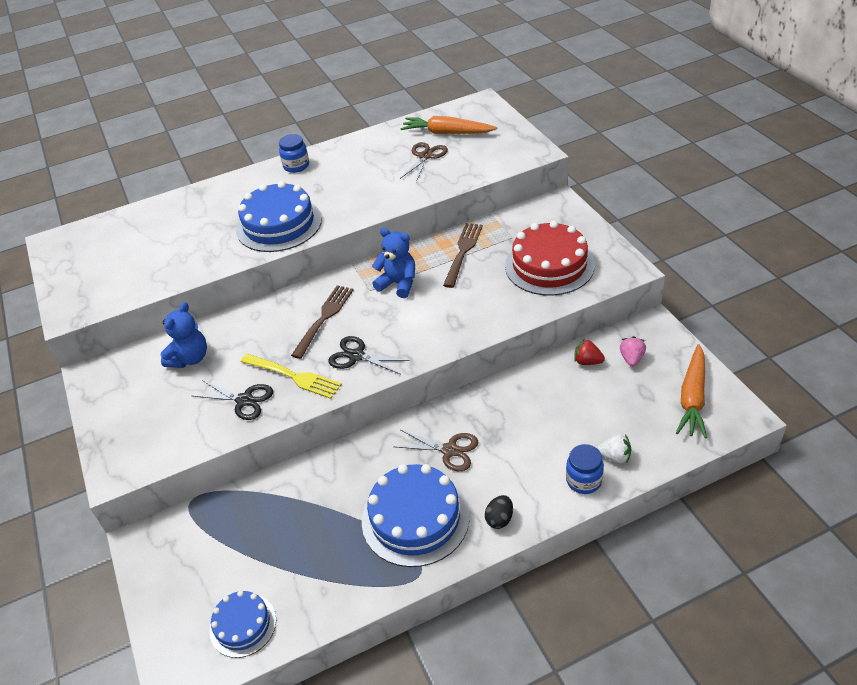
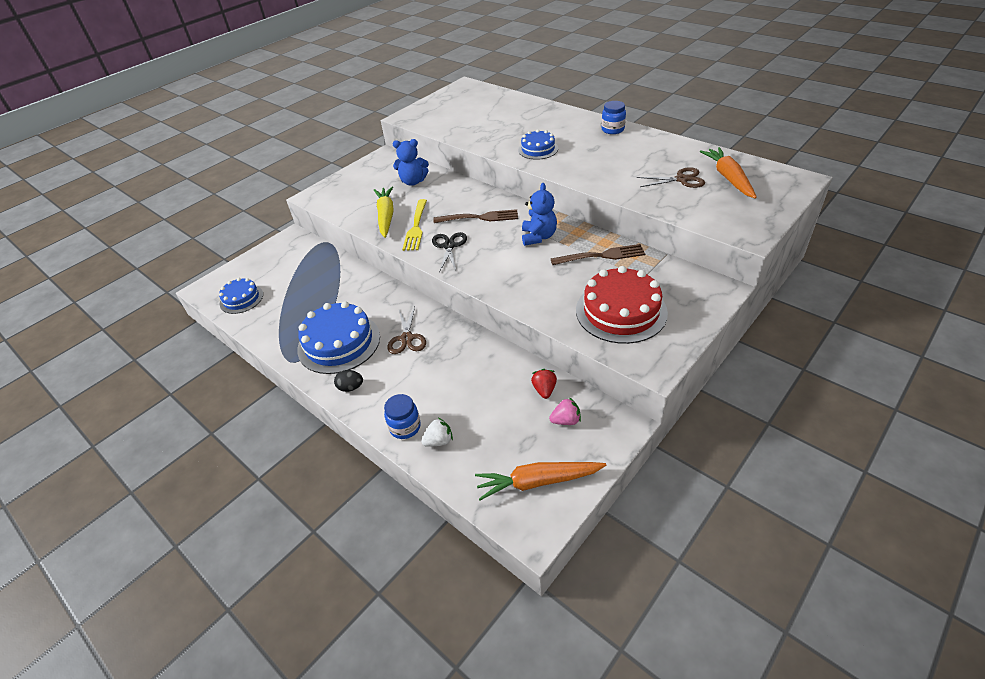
camera: 65 degrees right, 0 degrees up
black scissors [193,380,273,420] -> yellow carrot [374,187,394,238]
blue cake [236,181,322,252] -> blue cake [518,129,558,160], size x0.57
white strawberry [597,434,631,463] -> white strawberry turned 105 degrees counterclockwise [421,418,453,447]

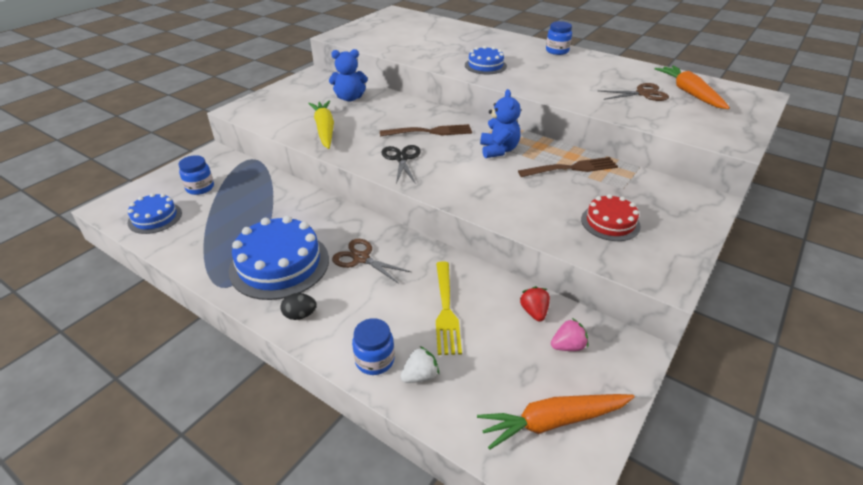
camera: 10 degrees left, 5 degrees down
brown scissors [387,306,426,354] -> brown scissors turned 135 degrees clockwise [332,239,411,284]
yellow fork [402,199,427,251] -> yellow fork moved to [436,262,462,355]
red cake [576,266,668,344] -> red cake [581,194,641,241], size x0.57
none -> blue jar [178,155,214,195]

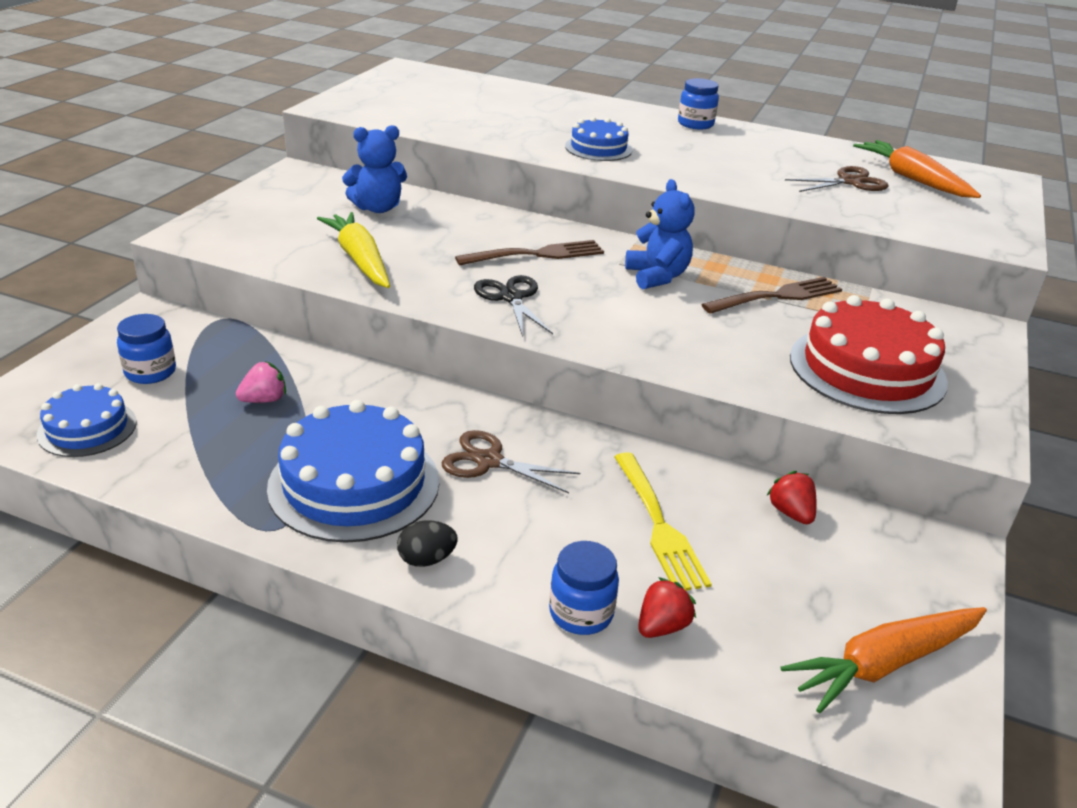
camera: 15 degrees left, 5 degrees down
white strawberry [400,346,439,383] -> red strawberry [638,577,696,638]
pink strawberry [551,318,588,351] -> pink strawberry moved to [236,361,286,403]
red cake [581,194,641,241] -> red cake [790,295,948,414], size x1.75

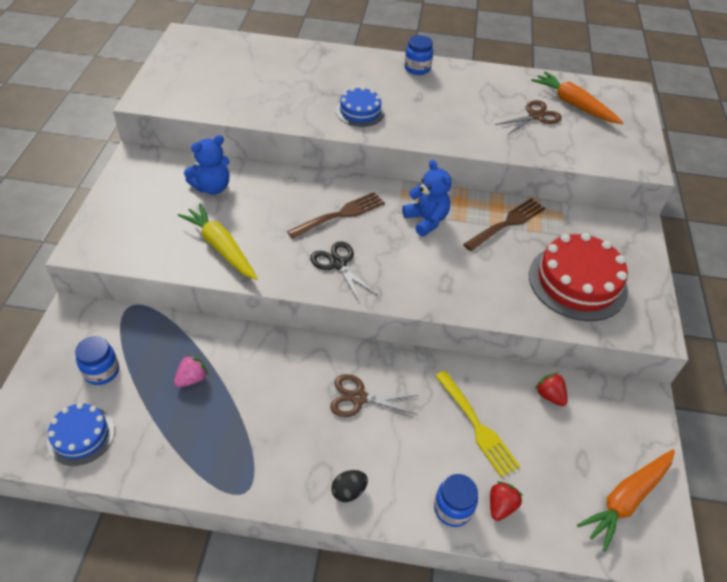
camera: 15 degrees left, 15 degrees up
blue cake [267,400,439,543] -> none

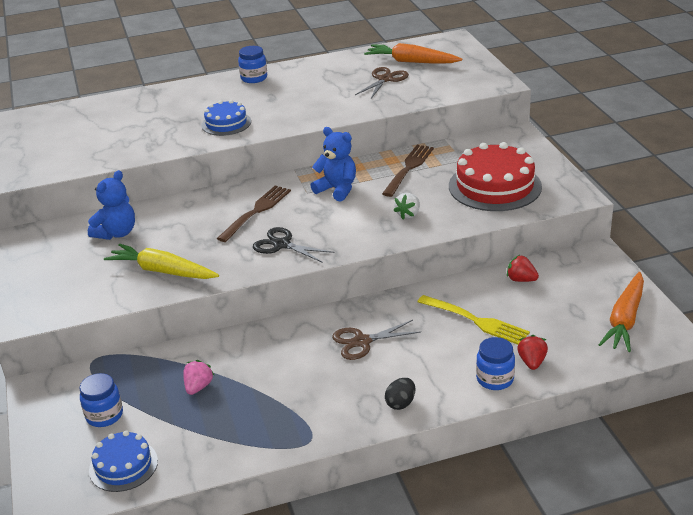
camera: 20 degrees left, 15 degrees down
none -> white strawberry [393,193,420,219]

